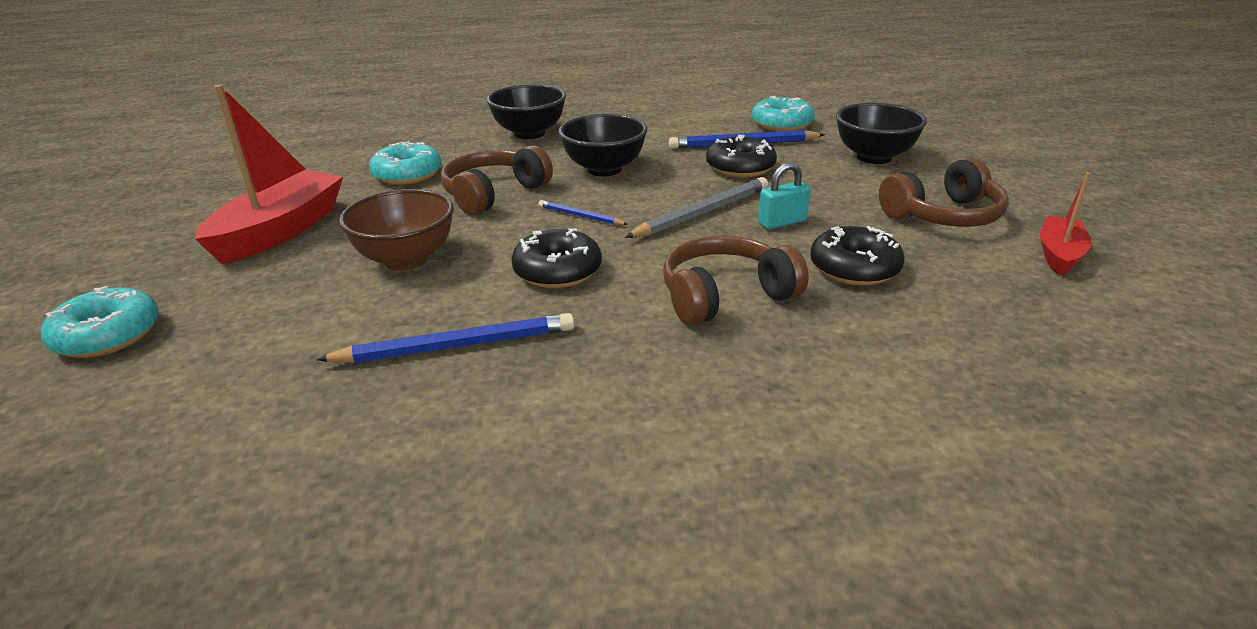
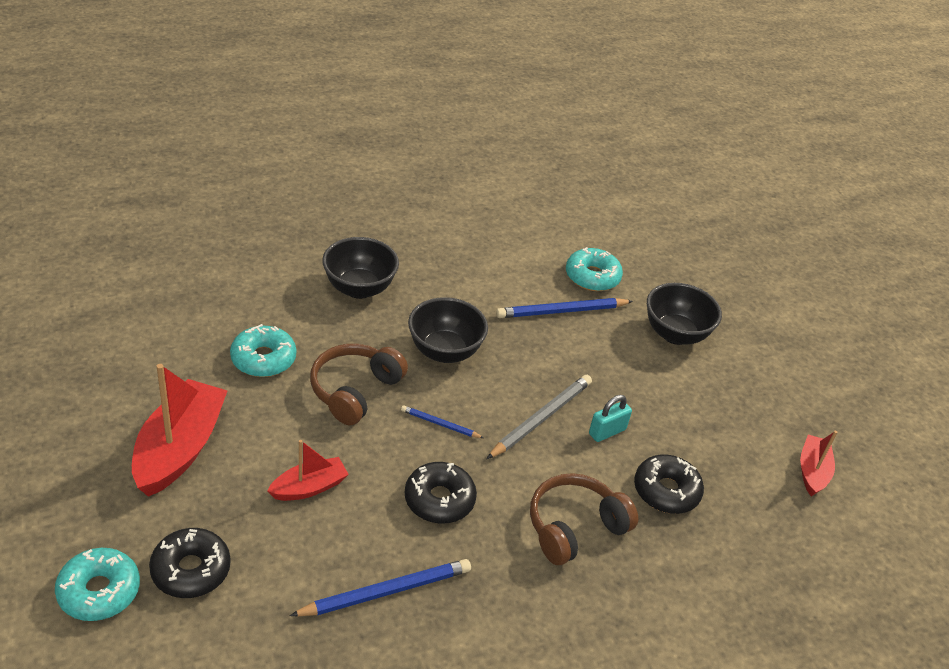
camera: 15 degrees left, 10 degrees up
brown bowl [339,189,454,271] -> red boat [267,440,349,501]
black donut [706,135,777,177] -> black donut moved to [149,528,231,598]
brown headphones [879,158,1009,227] -> none

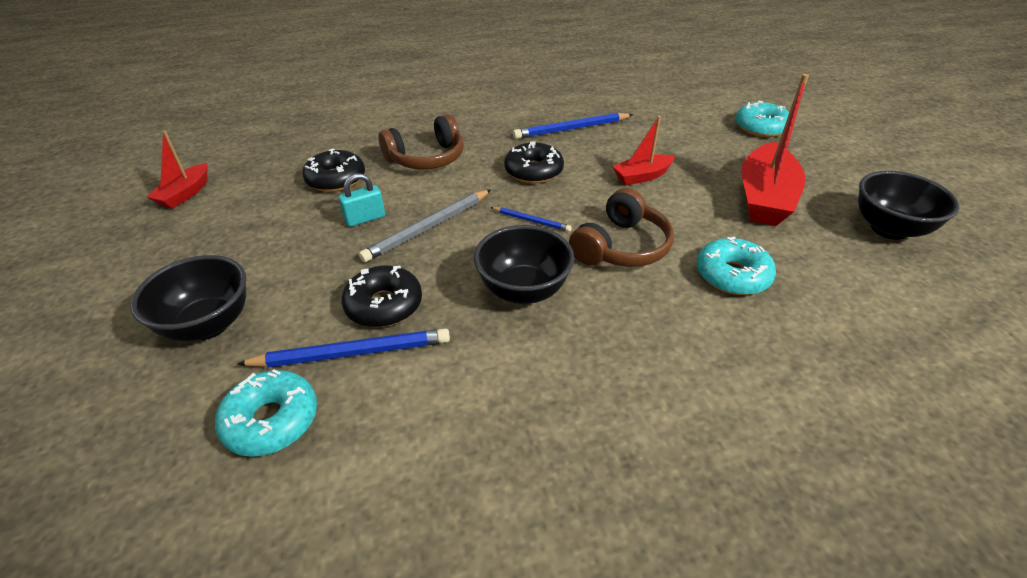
camera: 170 degrees left, 0 degrees up
black donut [149,528,231,598] -> black donut moved to [341,265,422,327]
black bowl [322,237,399,299] -> black bowl moved to [858,171,959,240]

